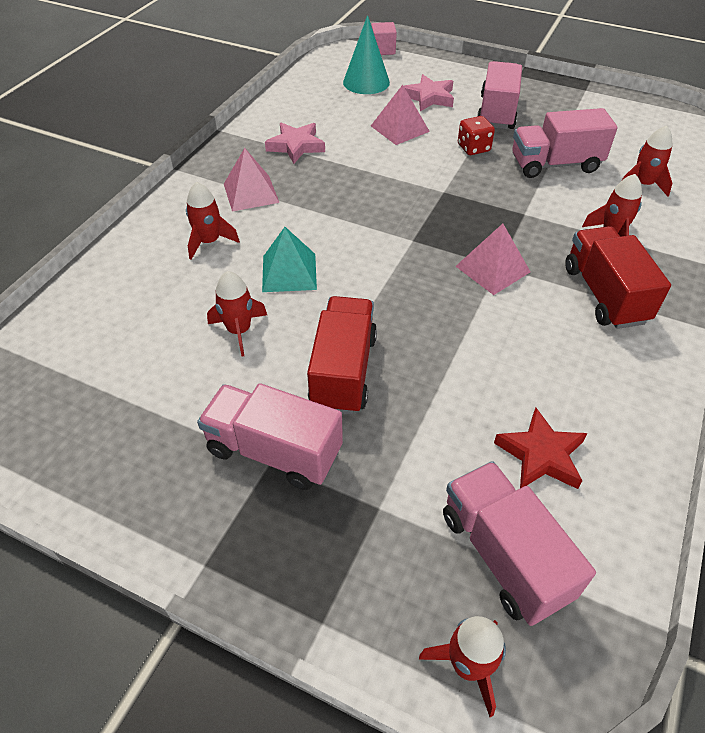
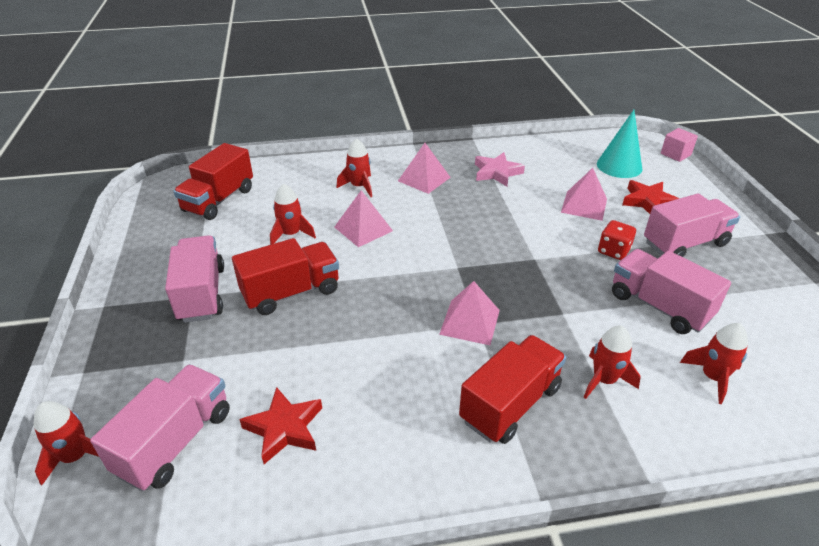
camera: 55 degrees right, 10 degrees down
turquoise pyramid [262,227,317,292] -> pink pyramid [334,190,393,247]
pink star [404,74,454,111] -> red star [622,180,679,214]
none -> red truck [173,143,253,220]

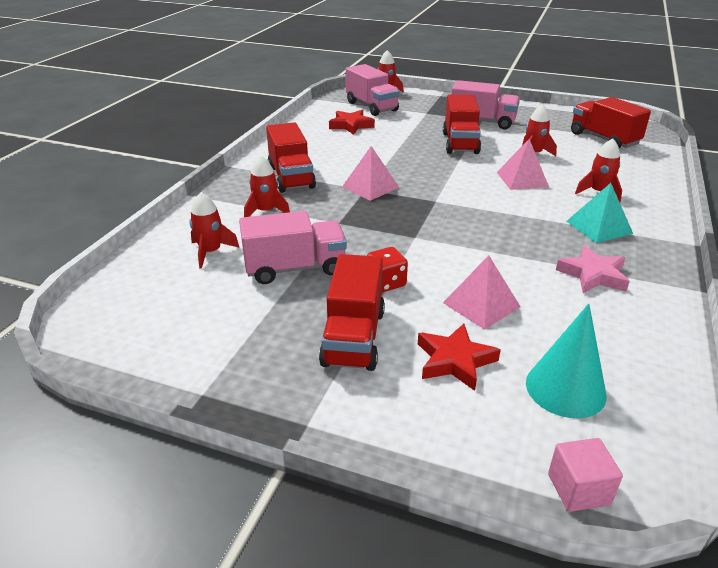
camera: 120 degrees right, 5 degrees down
pink pyramid [398,143,451,194] -> turquoise pyramid [566,183,633,243]
pink truck [644,194,740,257] -> red truck [319,254,385,371]

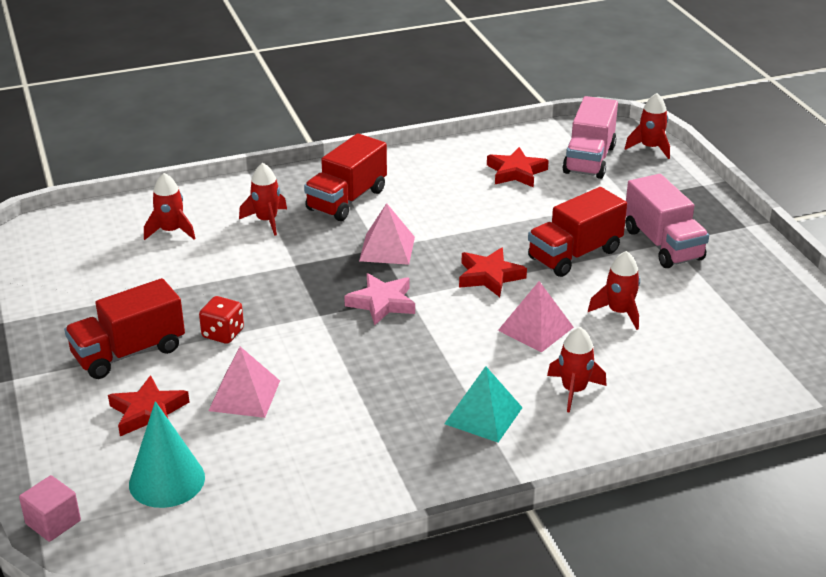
camera: 50 degrees right, 0 degrees up
pink truck [239,211,347,284] -> none
pink star [556,245,630,293] -> pink star moved to [344,273,415,325]
red truck [571,97,651,148] -> none
none -> red star [459,247,527,297]

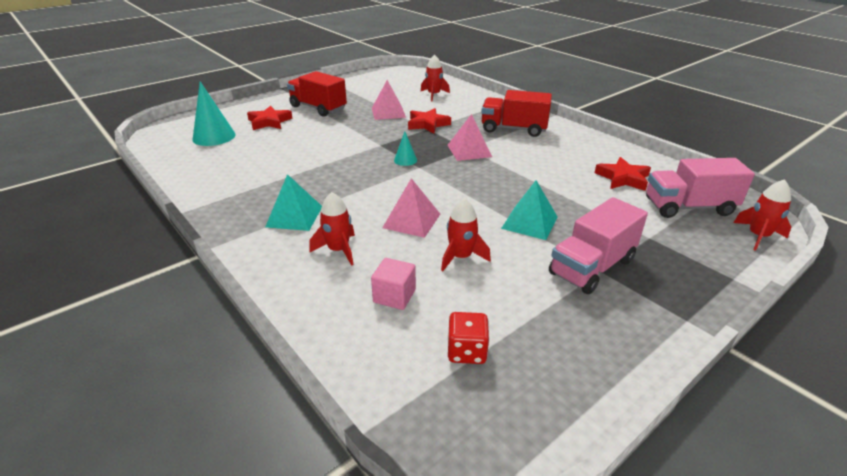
camera: 70 degrees right, 0 degrees up
pink cube [19,475,81,542] -> pink cube moved to [371,258,416,310]
red dice [199,296,244,344] -> red dice moved to [448,312,490,364]
pink pyramid [208,347,280,418] -> pink pyramid moved to [372,80,406,120]
red rocket [239,163,287,236] -> none
pink star [344,273,415,325] -> turquoise cone [394,132,417,166]
red star [459,247,527,297] -> red star moved to [408,108,451,133]
red truck [528,187,627,277] -> turquoise pyramid [501,180,558,240]

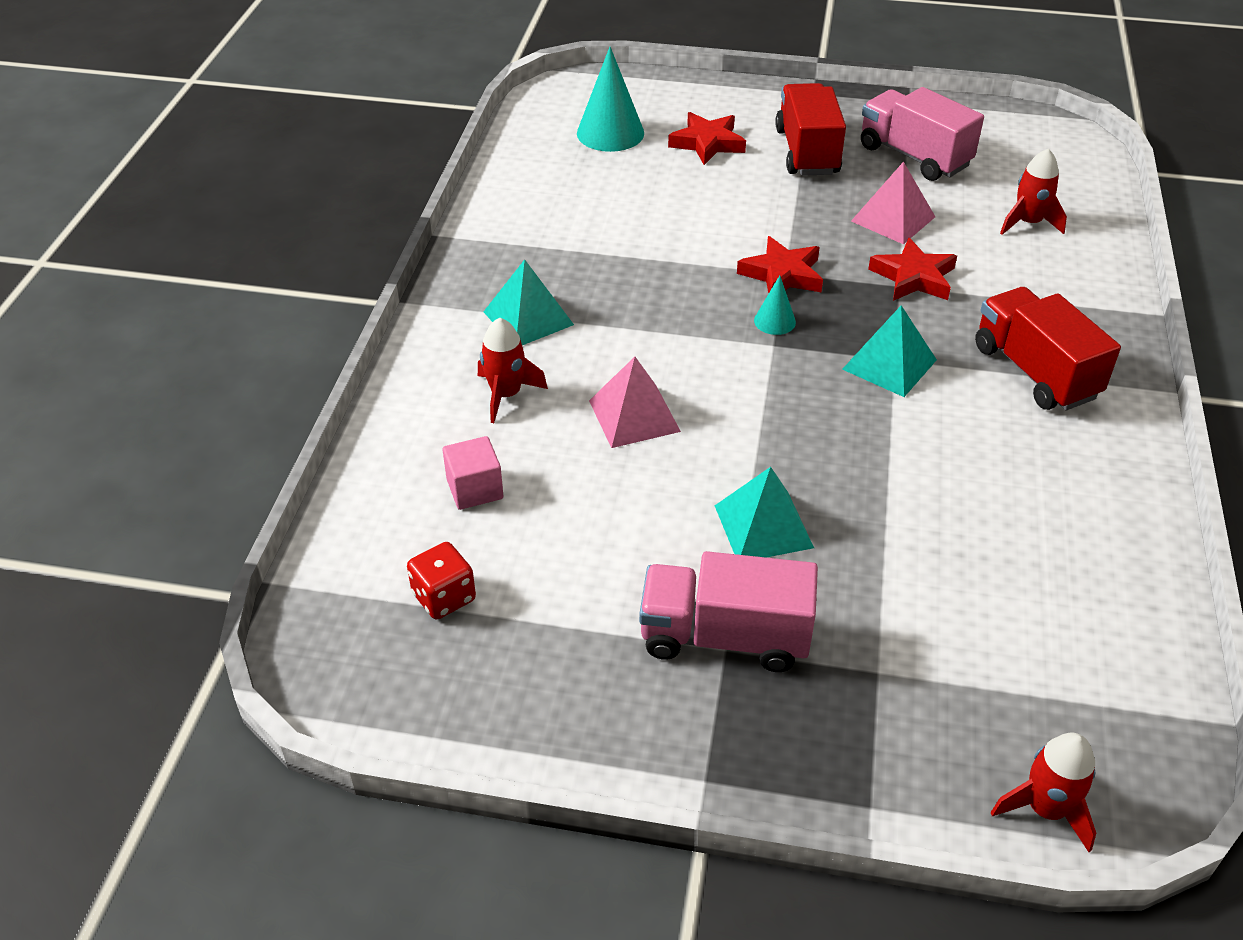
camera: 50 degrees right, 10 degrees up
red rocket [441,198,491,271] -> none
pink pyramid [447,114,492,161] -> turquoise pyramid [842,305,937,397]
red star [595,157,651,191] -> red star moved to [737,236,823,294]
pink truck [646,158,755,218] -> pink truck moved to [861,87,984,181]

